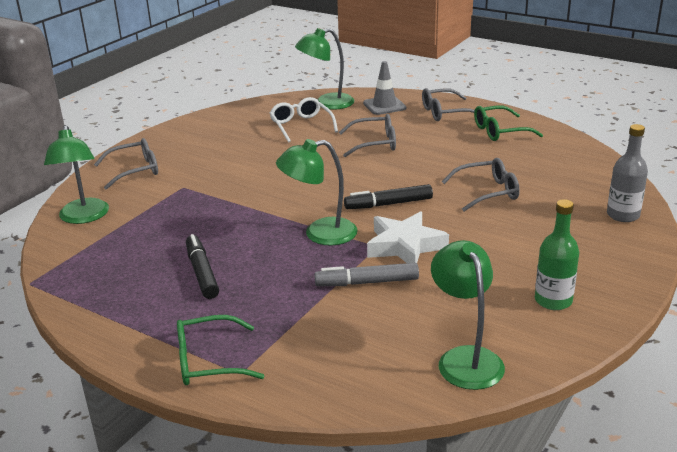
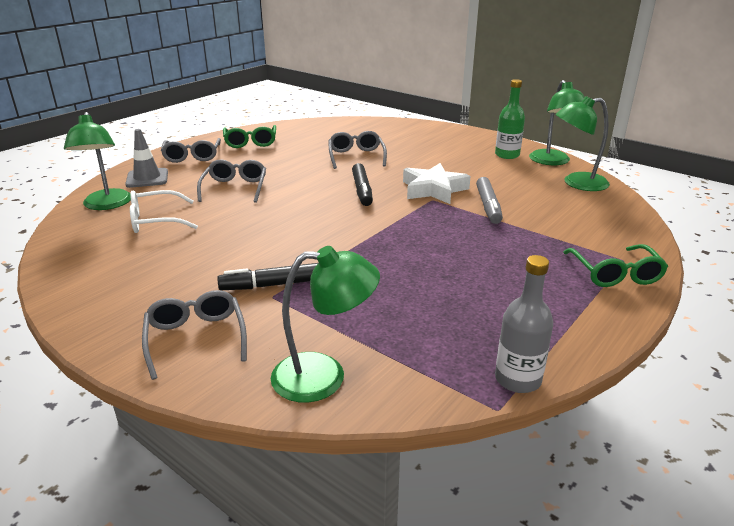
camera: 85 degrees left, 0 degrees up
black marker [186,234,219,299] -> black marker moved to [217,263,318,290]
green lamp [276,139,358,245] -> green lamp moved to [529,80,585,165]
grey bottle [607,124,648,222] -> grey bottle moved to [495,255,553,393]

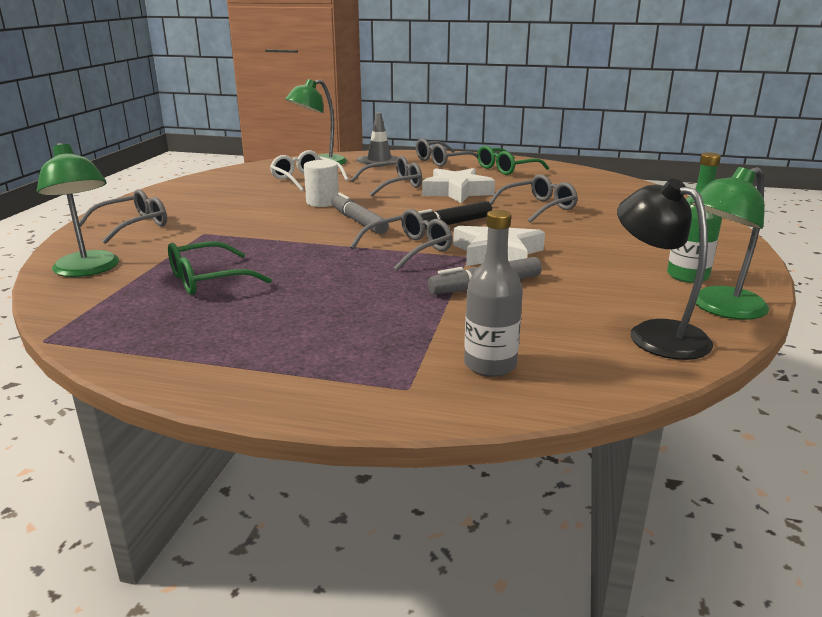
camera: 65 degrees right, 5 degrees down
black marker [217,263,318,290] -> none
grey bottle [495,255,553,393] -> grey bottle moved to [464,210,523,377]
green lamp [556,96,610,191] -> black lamp [617,179,713,360]
green glasses [563,244,668,287] -> green glasses moved to [168,241,272,295]
none -> white cylinder [304,160,339,207]
none -> grey marker [332,193,389,234]
none -> grey glasses [350,209,453,271]
none -> white star [422,168,495,203]

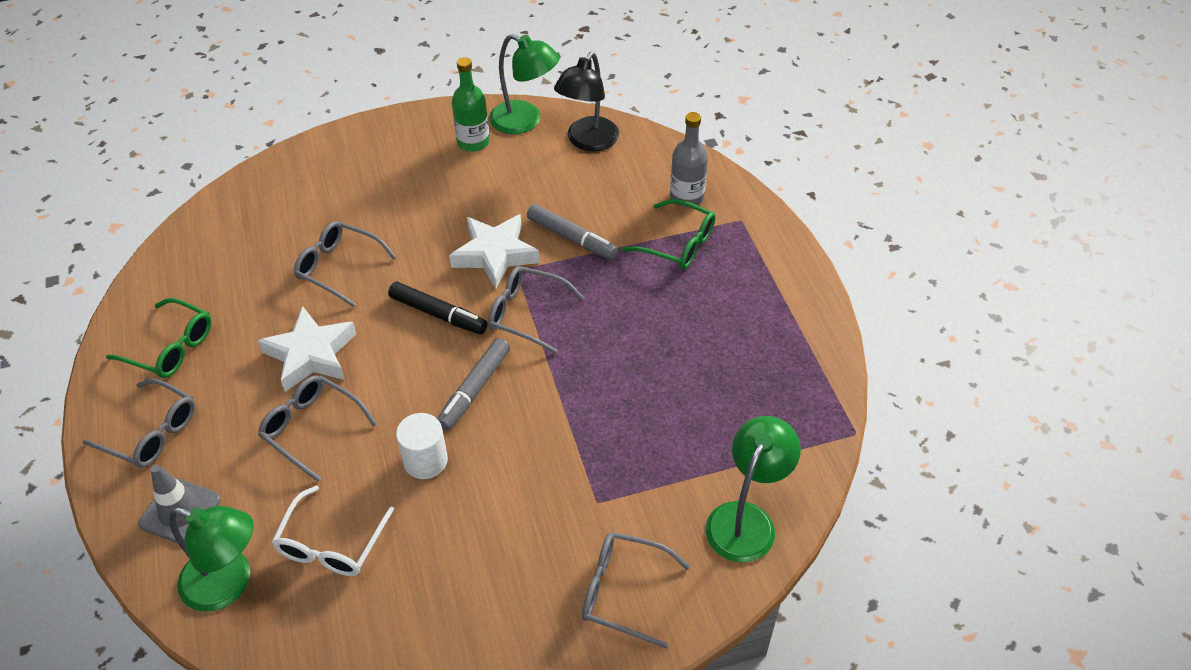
camera: 120 degrees left, 25 degrees up
green glasses [168,241,272,295] -> green glasses moved to [622,199,716,269]

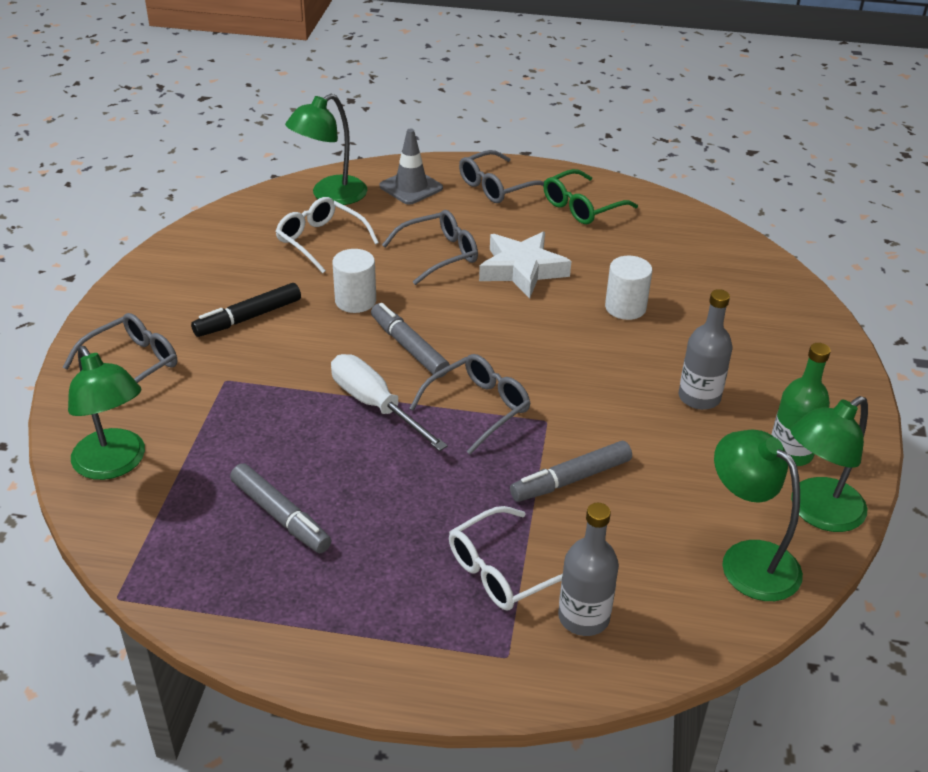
camera: 115 degrees right, 10 degrees down
grey glasses [294,221,397,307] -> white cylinder [605,256,652,320]
black marker [388,281,488,335] -> black marker moved to [191,283,301,337]
white star [449,214,540,289] -> none
black lamp [554,52,619,151] -> green lamp [714,430,803,601]
green glasses [622,199,716,269] -> white glasses [449,506,563,611]
none -> grey marker [230,463,332,553]
none -> white screwdriver [331,354,448,451]
none -> grey bottle [679,289,732,410]

